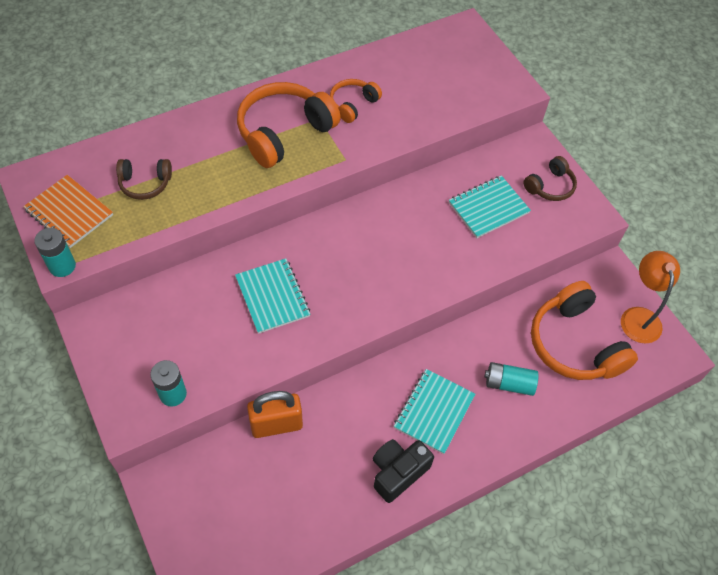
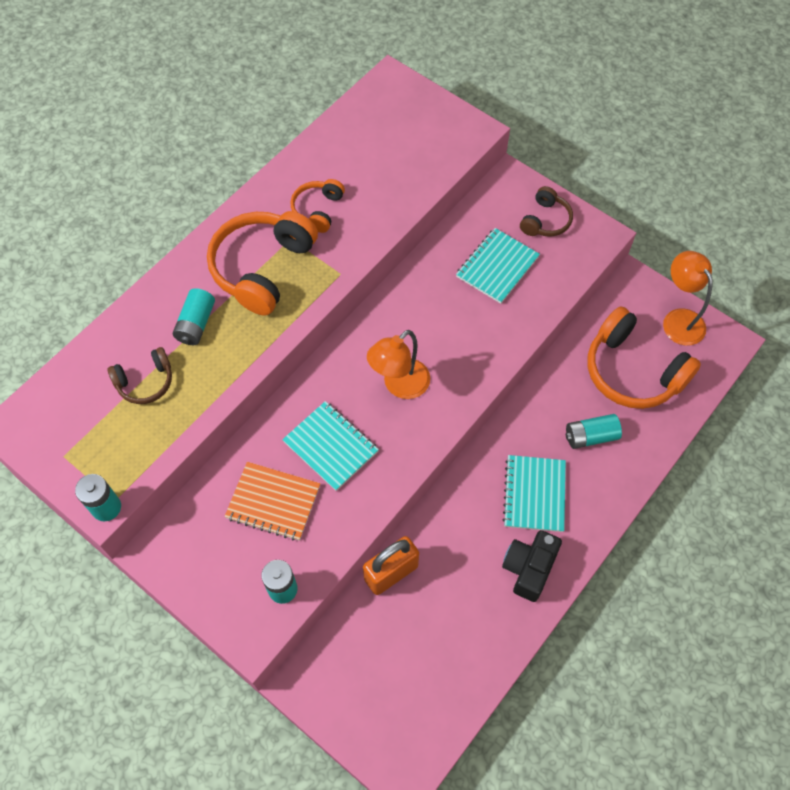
camera: 20 degrees left, 5 degrees up
orange notebook [23,175,113,248] -> orange notebook moved to [224,462,320,541]
none -> turquoise battery [173,288,215,345]
none -> orange lamp [367,330,430,399]

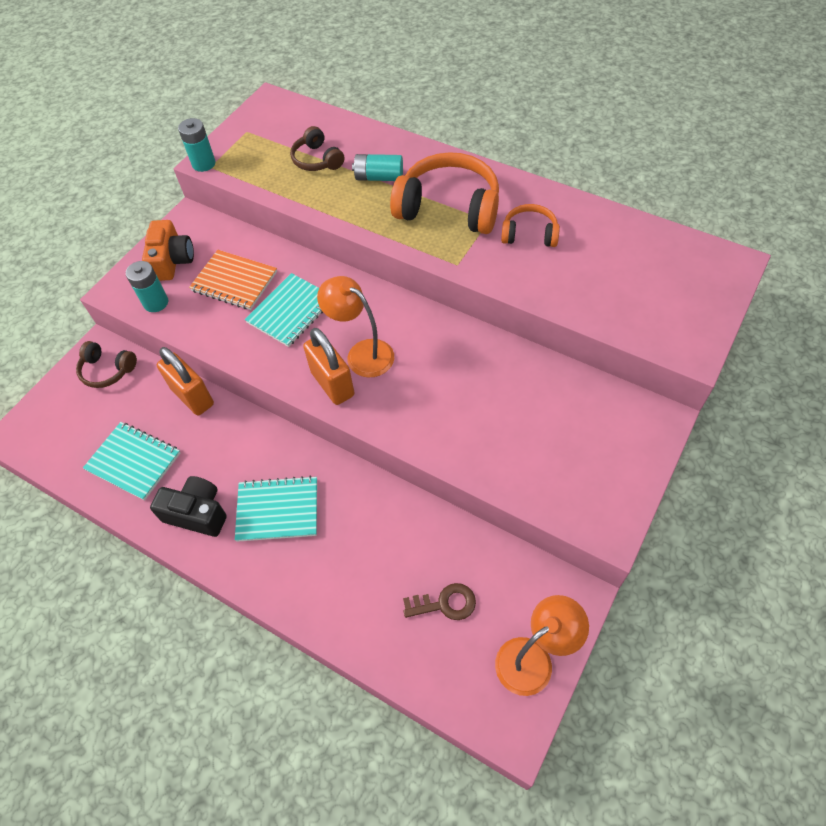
camera: 85 degrees right, 5 degrees down
orange notebook [224,462,320,541] -> orange notebook turned 75 degrees counterclockwise [189,250,277,310]
turquoise notebook [456,228,540,304] -> turquoise notebook moved to [83,422,180,501]
brown headphones [520,186,573,237] -> brown headphones moved to [76,341,137,388]
turquoise battery [566,414,622,449] -> none
orange headphones [588,306,701,409] -> brown key [403,583,476,620]
none -> orange camera [142,220,194,281]
none -> orange padlock [303,328,355,405]

